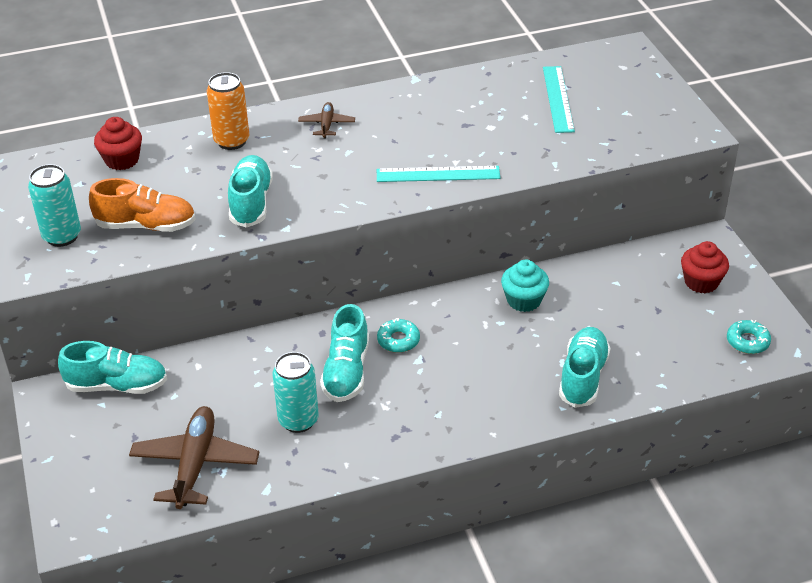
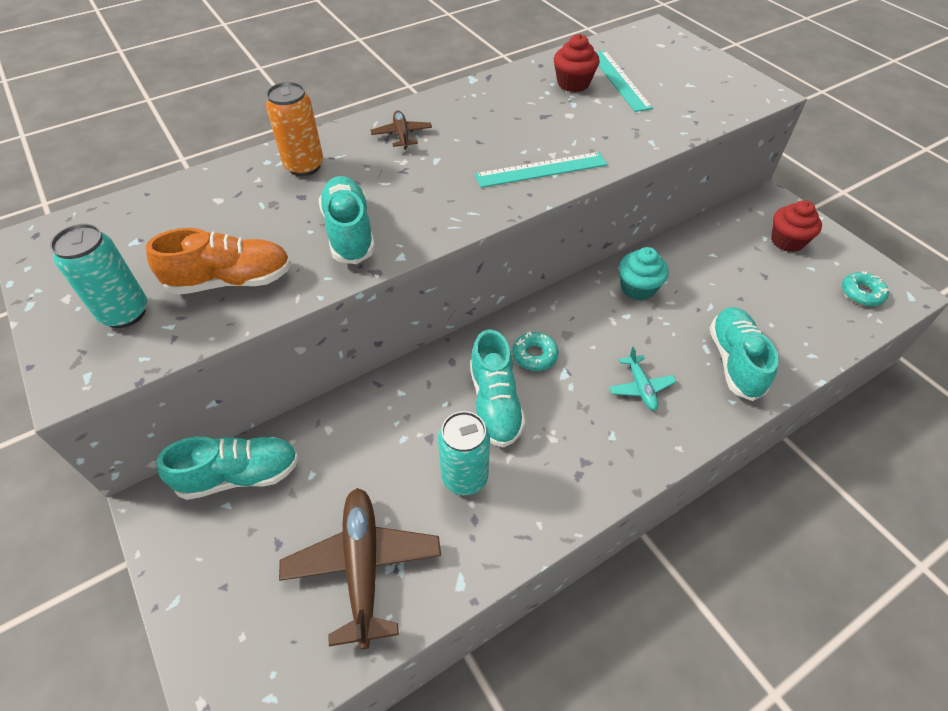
camera: 15 degrees left, 10 degrees up
red cupcake [94,117,142,170] -> red cupcake moved to [554,34,600,92]
none -> turquoise plane [609,346,676,410]

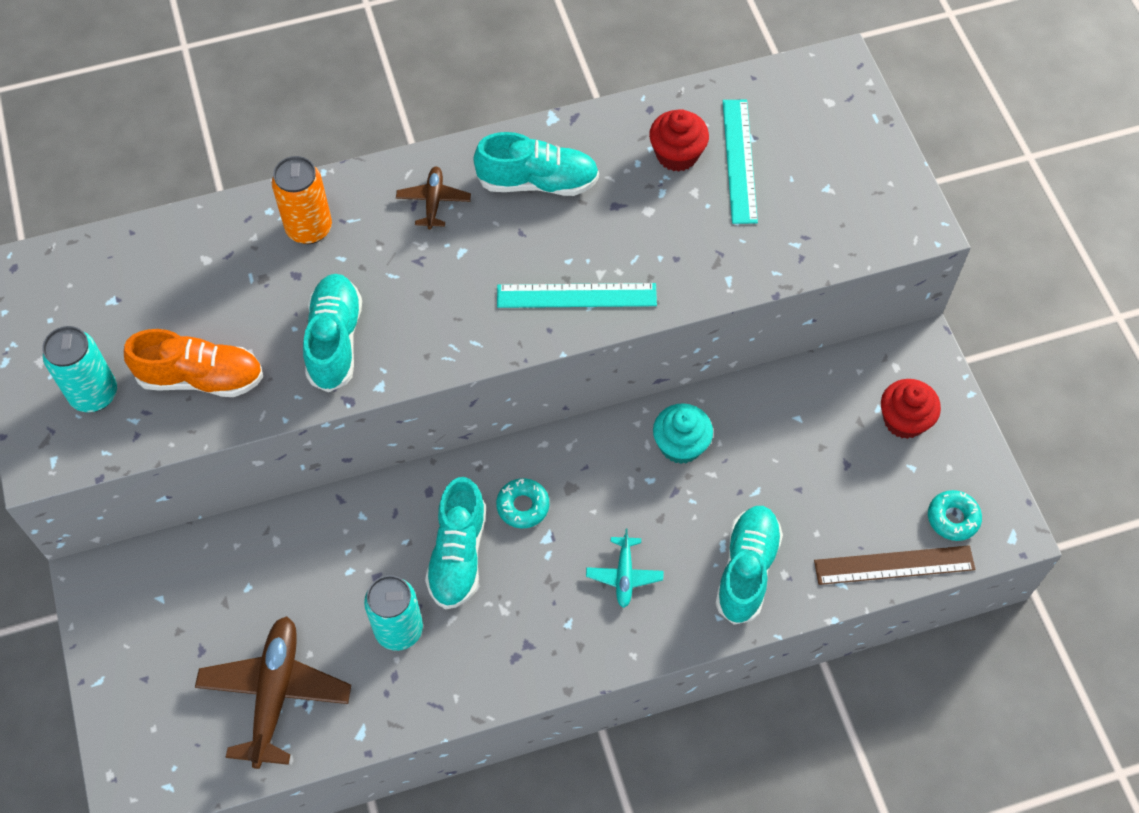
camera: 15 degrees right, 10 degrees up
turquoise shoe [157,436,299,500] -> turquoise shoe moved to [473,132,599,196]
none -> brown ruler [814,545,975,585]

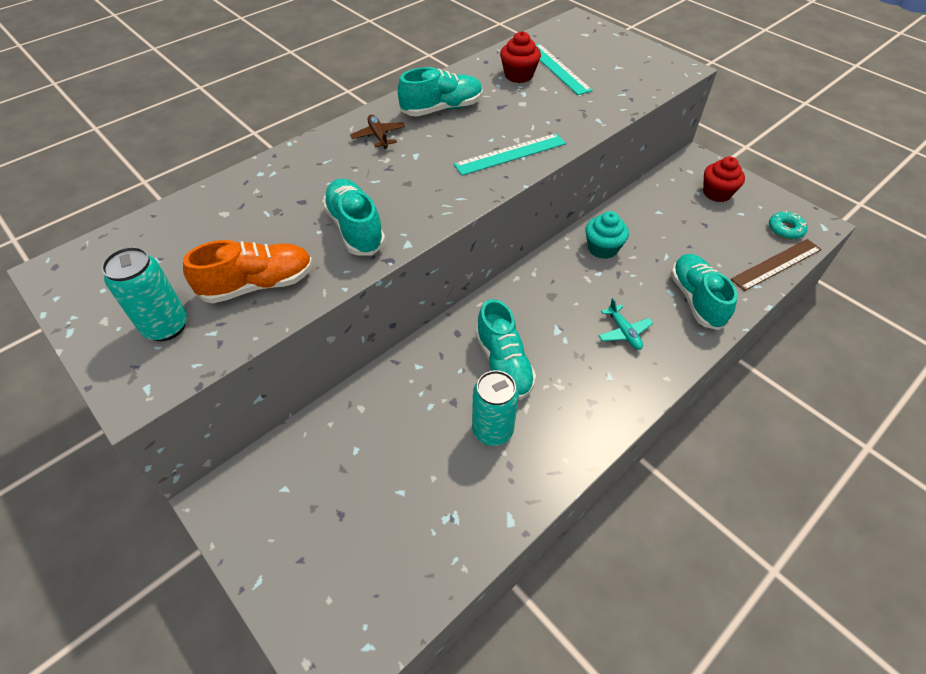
camera: 25 degrees left, 10 degrees down
brown plane [195,616,351,769] -> none
orange can [272,156,332,244] -> none
turquoise donut [496,478,549,528] -> none

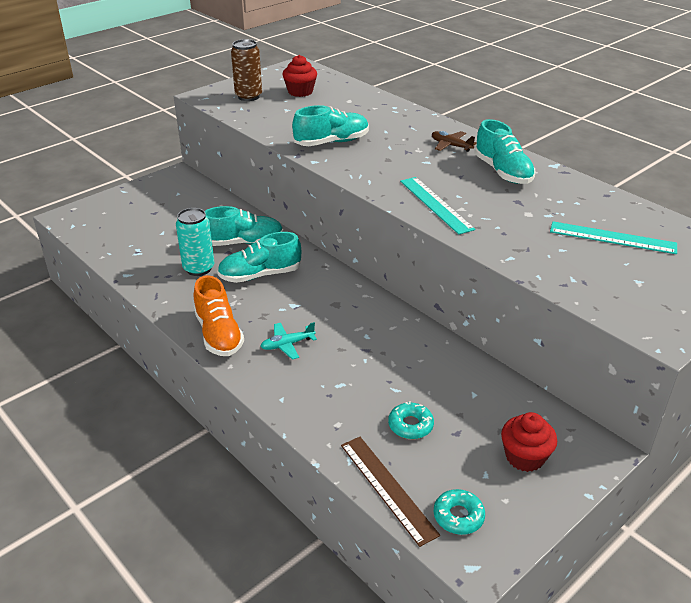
camera: 90 degrees right, 15 degrees down
turquoise can [102,247,187,341] -> brown can [231,39,262,101]
orange shoe [183,240,313,303] -> orange shoe moved to [194,275,244,356]
brown plane [350,114,405,149] -> brown plane turned 120 degrees counterclockwise [432,131,477,152]
red cupcake [500,31,541,83] -> red cupcake moved to [282,55,317,97]
turquoise ruler [535,44,593,95] -> turquoise ruler turned 45 degrees clockwise [550,221,677,254]
turquoise cupcake [586,211,629,259] -> none
turquoise shoe [671,254,737,330] -> turquoise shoe moved to [205,206,283,246]
none -> turquoise donut [388,401,434,439]

